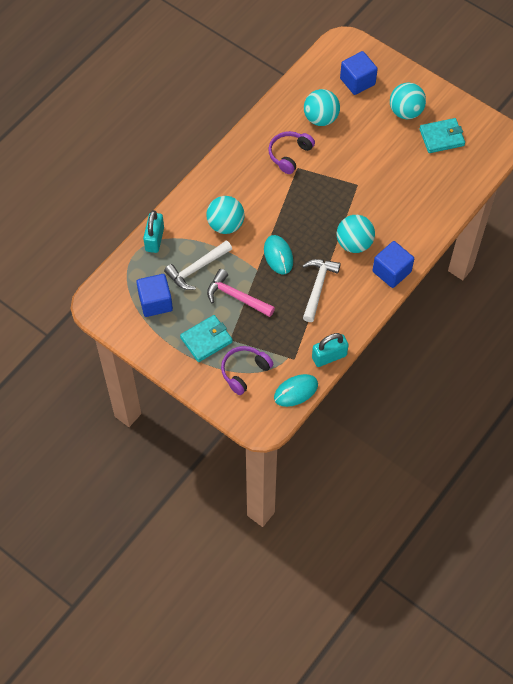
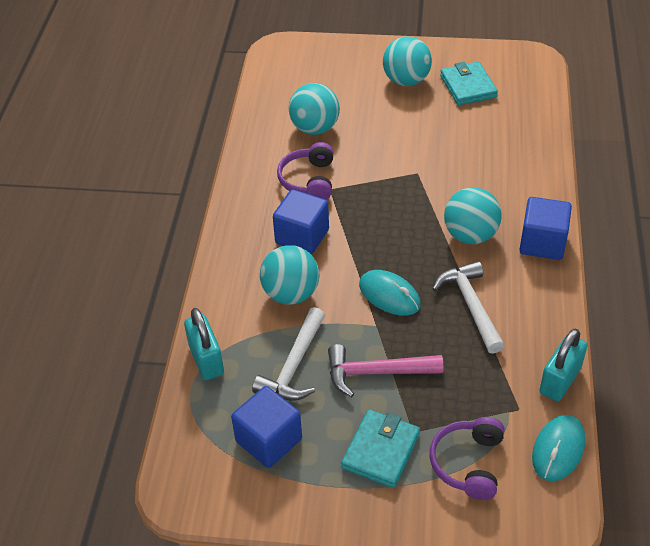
camera: 30 degrees left, 15 degrees down
blue cube [340,51,378,95] -> blue cube moved to [273,189,329,255]
turquoise wallet [419,118,465,153] -> turquoise wallet turned 60 degrees counterclockwise [440,61,498,105]

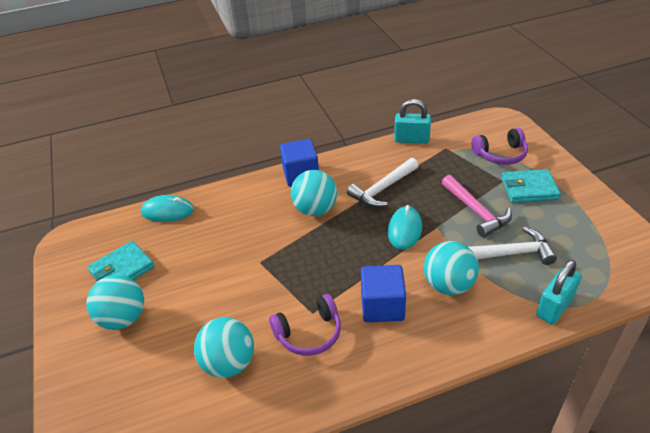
camera: 115 degrees left, 5 degrees down
blue cube [231,386,302,468] -> none
turquoise mouse [532,415,585,481] -> turquoise mouse moved to [141,195,194,222]

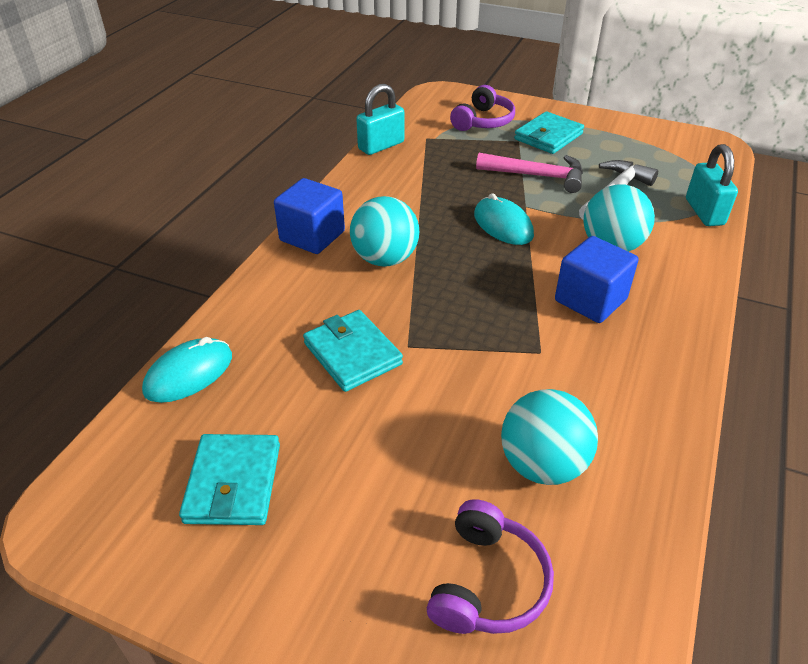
camera: 50 degrees left, 0 degrees up
turquoise ball [86,275,144,330] -> none
purple headphones [269,294,341,356] -> purple headphones moved to [427,499,554,634]
white hammer [347,158,419,207] -> none
none -> turquoise wallet [303,310,403,392]

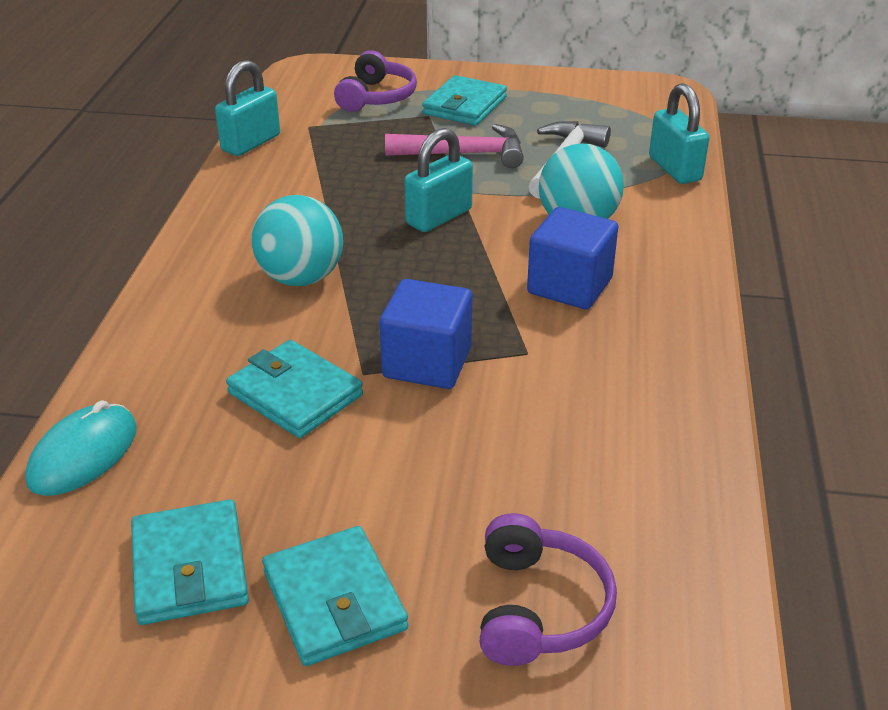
camera: 15 degrees left, 5 degrees down
blue cube [274,178,345,254] -> blue cube moved to [380,279,472,389]
turquoise mouse [474,193,534,245] -> turquoise padlock [404,128,473,232]
turquoise ball [501,389,598,485] -> none
none -> turquoise wallet [262,526,408,666]

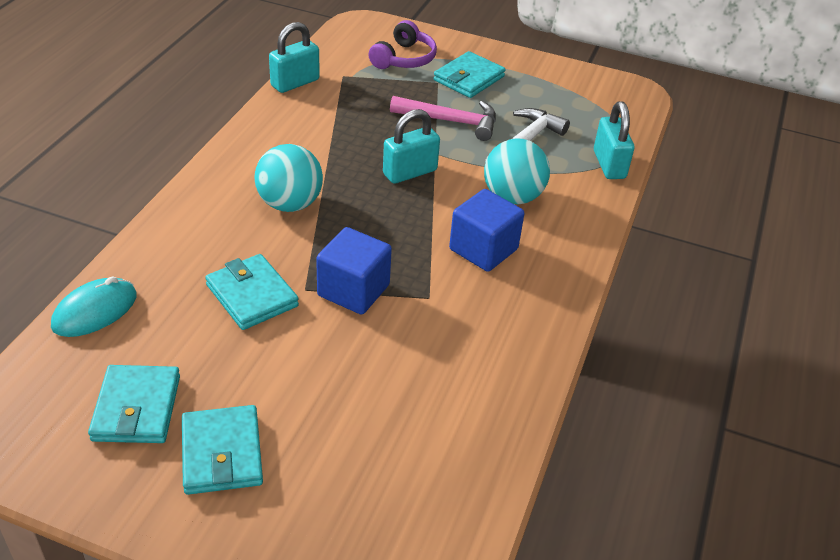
camera: 10 degrees right, 5 degrees up
purple headphones [480,513,617,666] -> none

